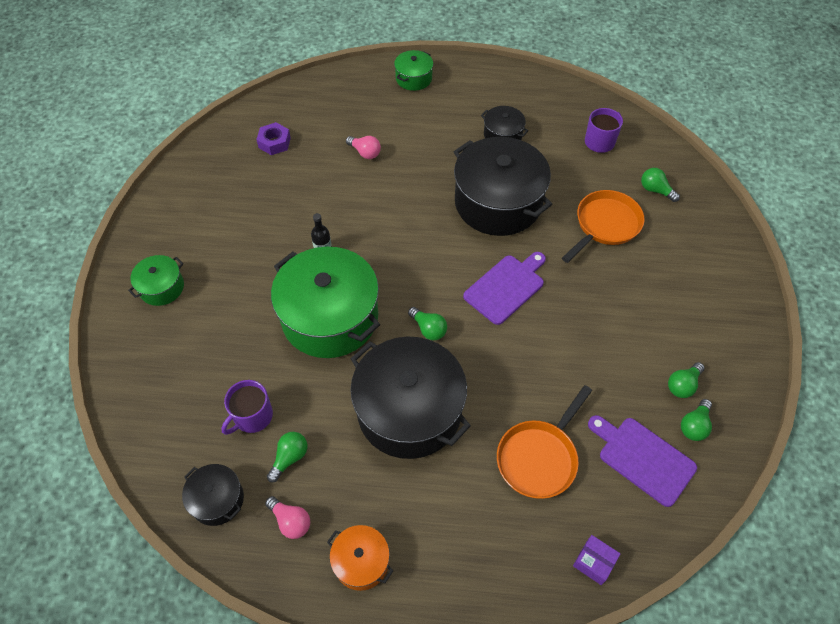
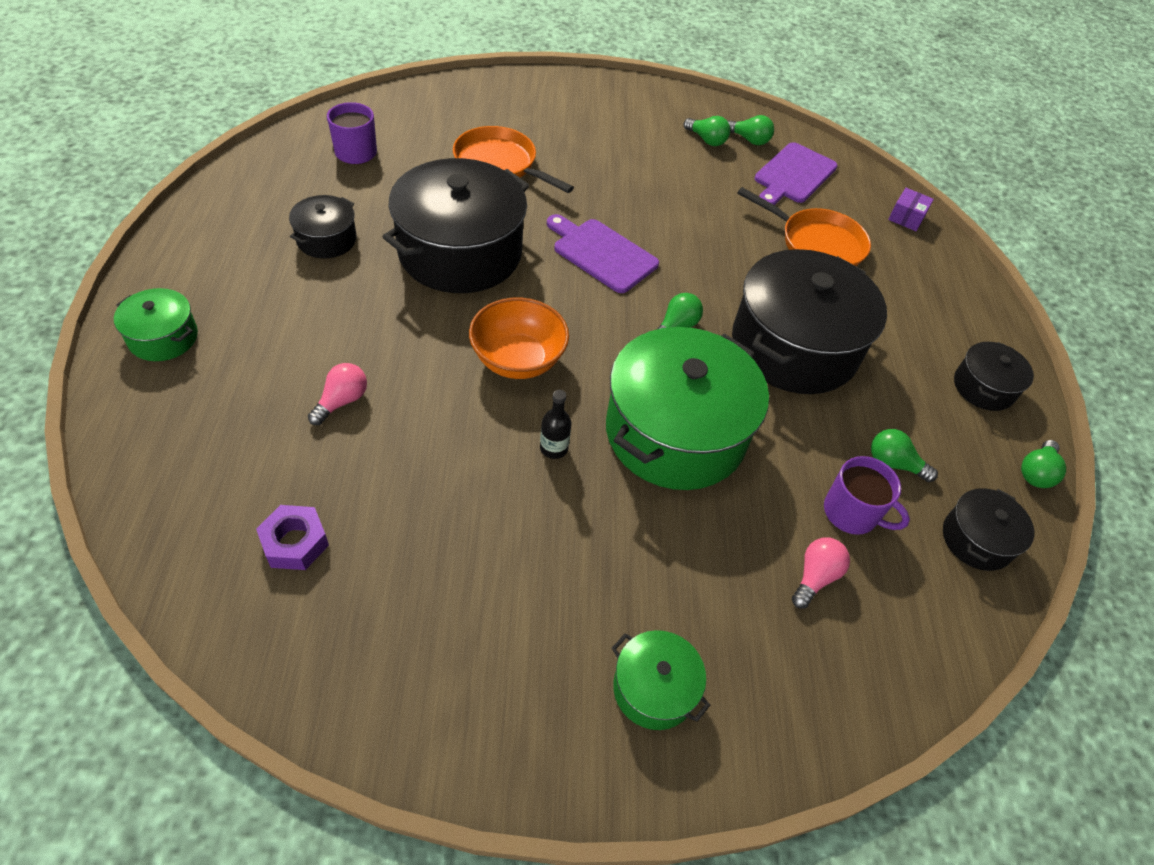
camera: 100 degrees left, 5 degrees down
pink light bulb [265,496,310,539] -> pink light bulb moved to [792,537,850,609]
orange pot [327,525,393,591] -> black pot [954,342,1034,411]
green light bulb [641,168,680,202] -> green light bulb moved to [1021,440,1066,488]
none -> orange bowl [469,298,569,379]

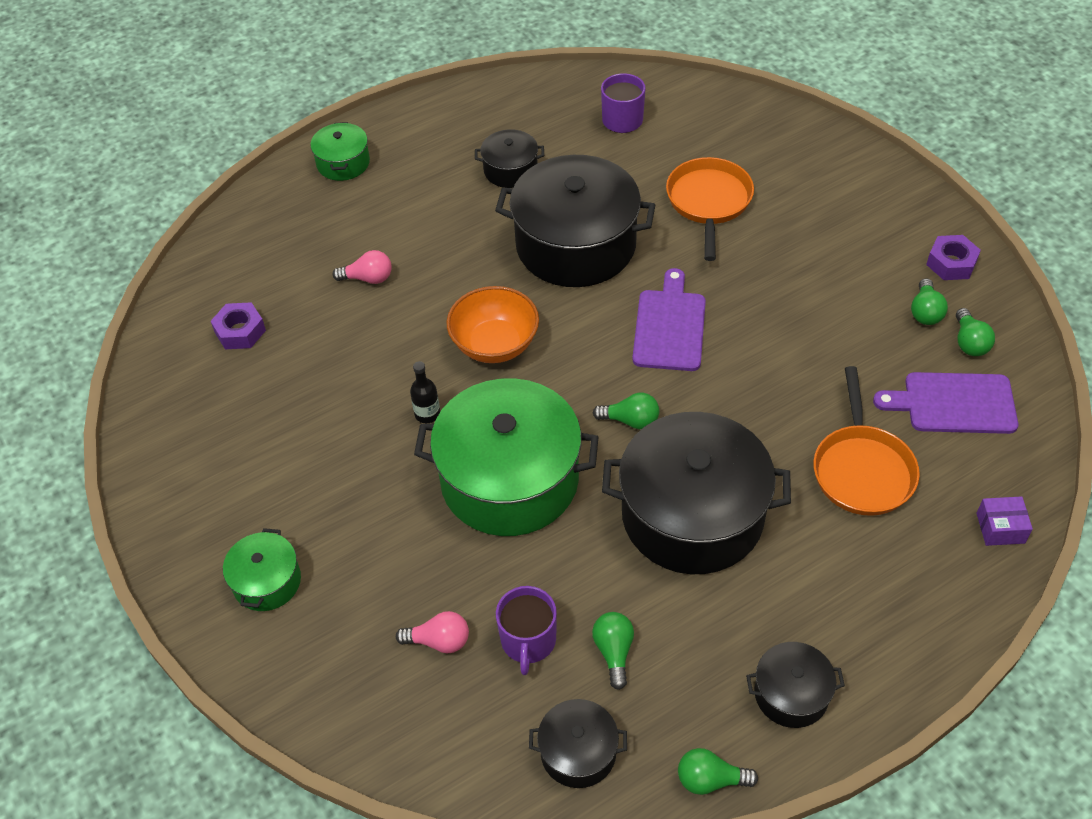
camera: 65 degrees right, 0 degrees up
none -> purple nut [926,235,981,280]

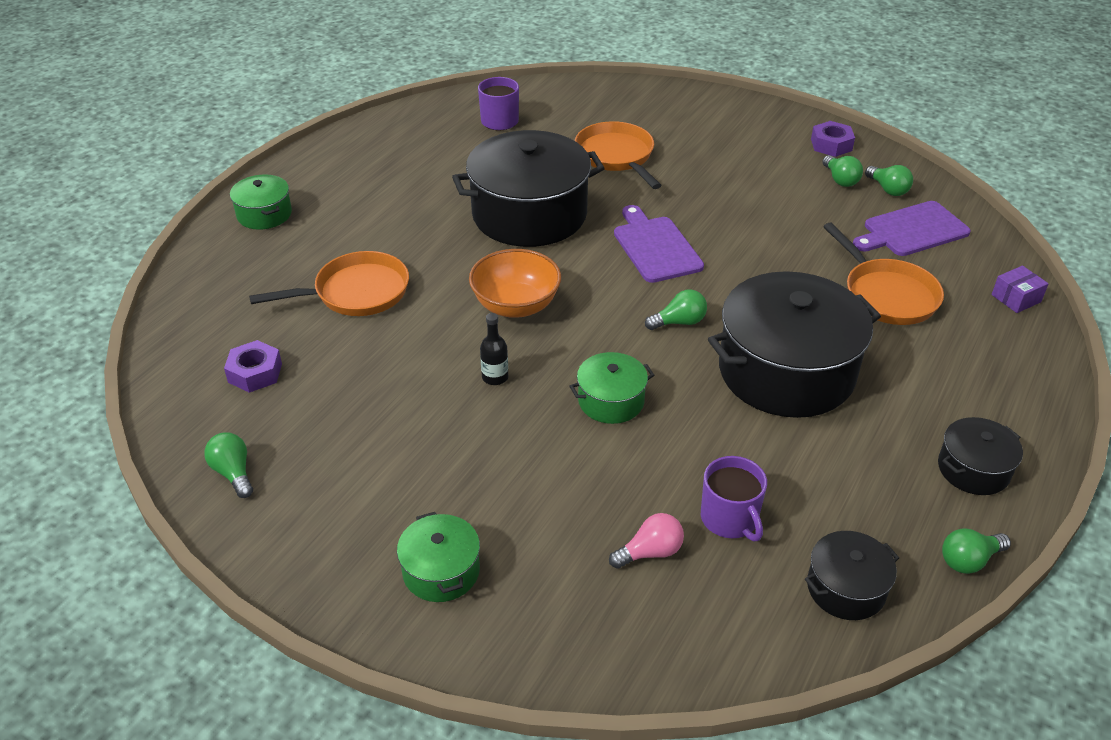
camera: 30 degrees left, 10 degrees down
pink light bulb [333,250,392,284] -> orange pan [249,251,409,316]
green pot [414,378,599,536] -> green pot [570,352,654,424], size x0.47
black pot [475,129,544,188] -> none
green light bulb [592,612,634,690] -> green light bulb moved to [204,432,253,498]

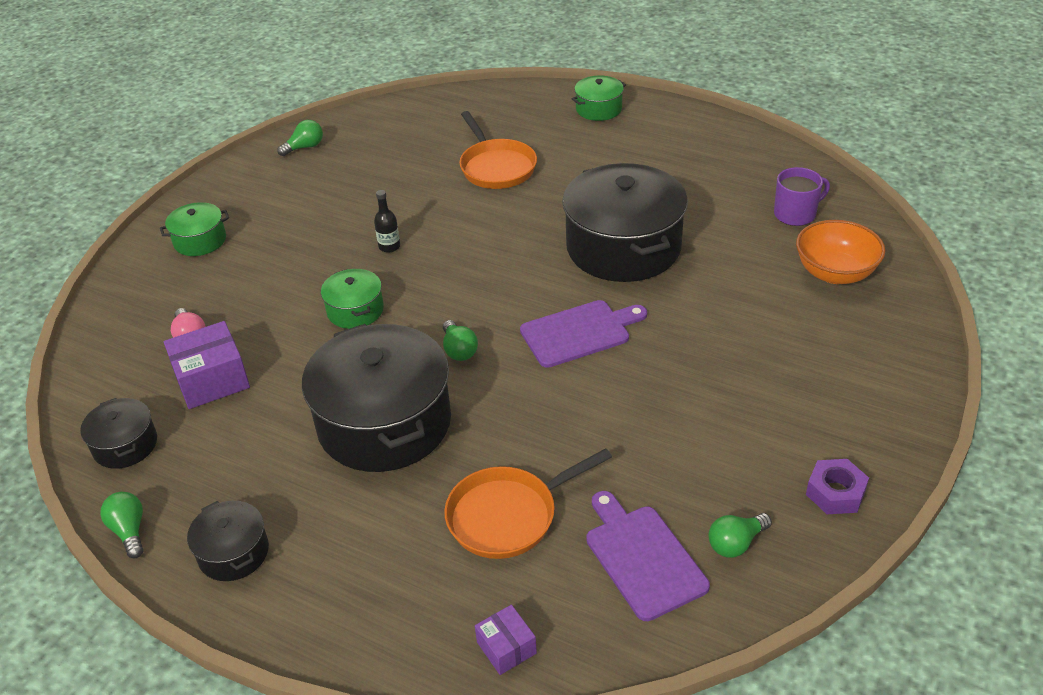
camera: 90 degrees right, 0 degrees up
purple nut [224,340,282,393] -> none
orange bowl [469,249,561,318] -> orange bowl moved to [796,220,885,284]
orange pan [575,121,662,189] -> none
purple mug [701,456,767,542] -> purple box [164,321,250,409]
green light bulb [822,155,863,187] -> none

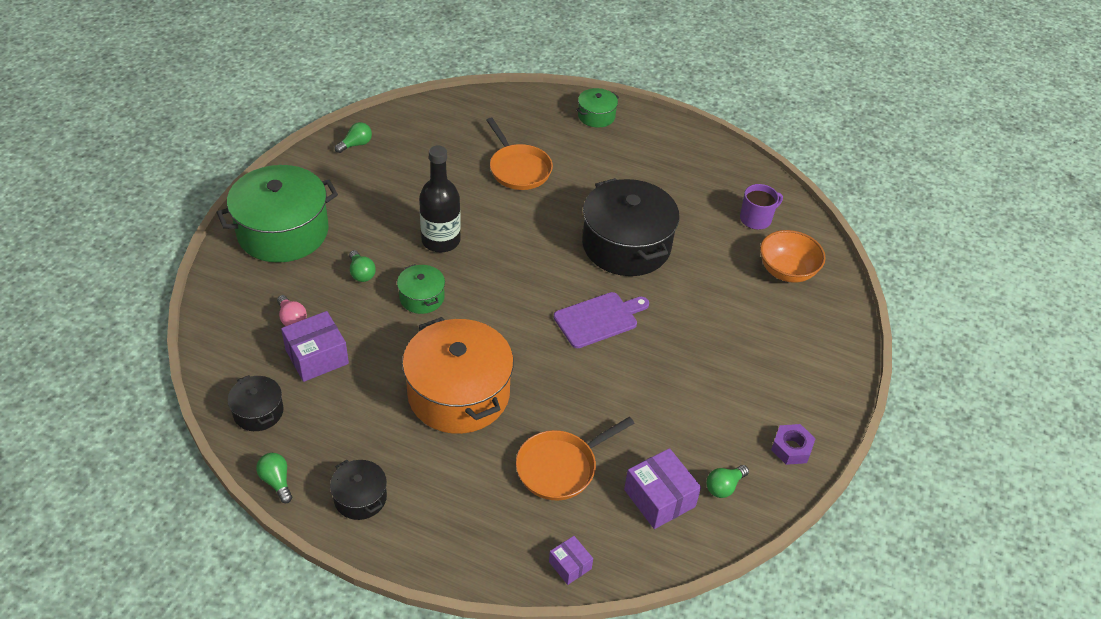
camera: 10 degrees left, 5 degrees up
green pot [160,202,229,256] -> green pot [216,165,338,263], size x2.11
black pot [302,324,451,472] -> orange pot [402,317,514,434]
black bottle [374,190,400,253] -> black bottle [419,145,461,252], size x2.21
green light bulb [443,320,478,361] -> green light bulb moved to [349,250,376,282]
purple cutting board [586,491,710,621] -> purple box [624,448,701,529]

